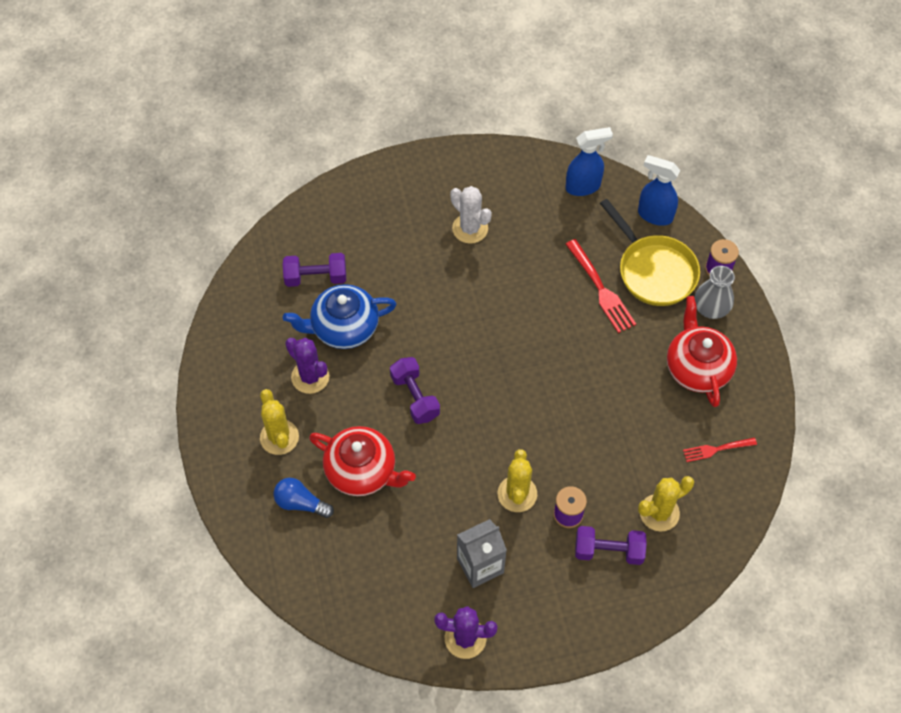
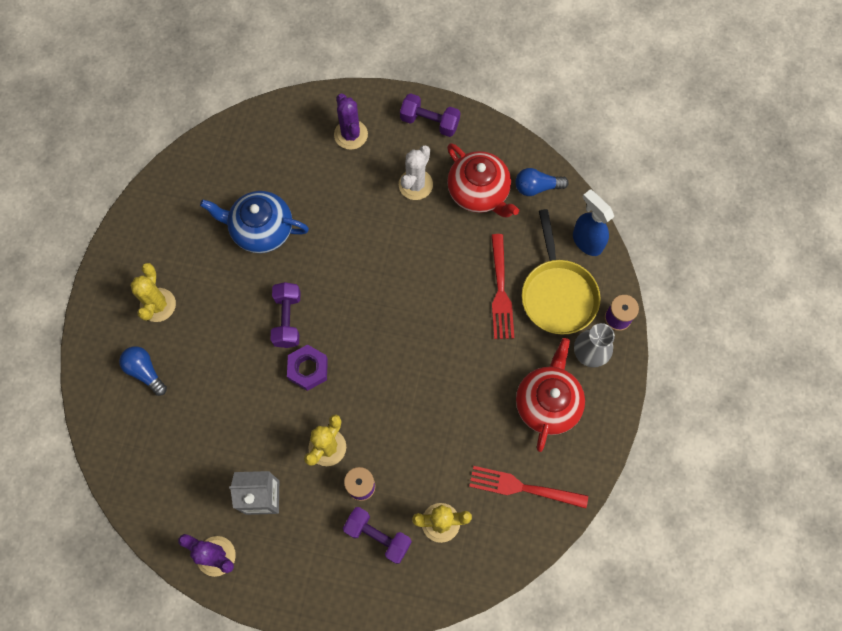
camera: 25 degrees right, 10 degrees up
purple dumbbell [283,253,346,287] -> purple dumbbell moved to [400,93,461,137]
purple cactus [285,338,330,394] -> purple cactus moved to [334,94,368,150]
red teapot [309,426,416,496] -> red teapot moved to [447,143,519,217]
white cactus [450,186,492,244] -> white cactus turned 45 degrees clockwise [399,145,433,200]
blue spray bottle [565,127,613,196] -> blue light bulb [515,168,569,196]
red fork [683,438,757,462] -> red fork [469,466,588,508], size x1.63
none -> purple nut [287,344,328,391]

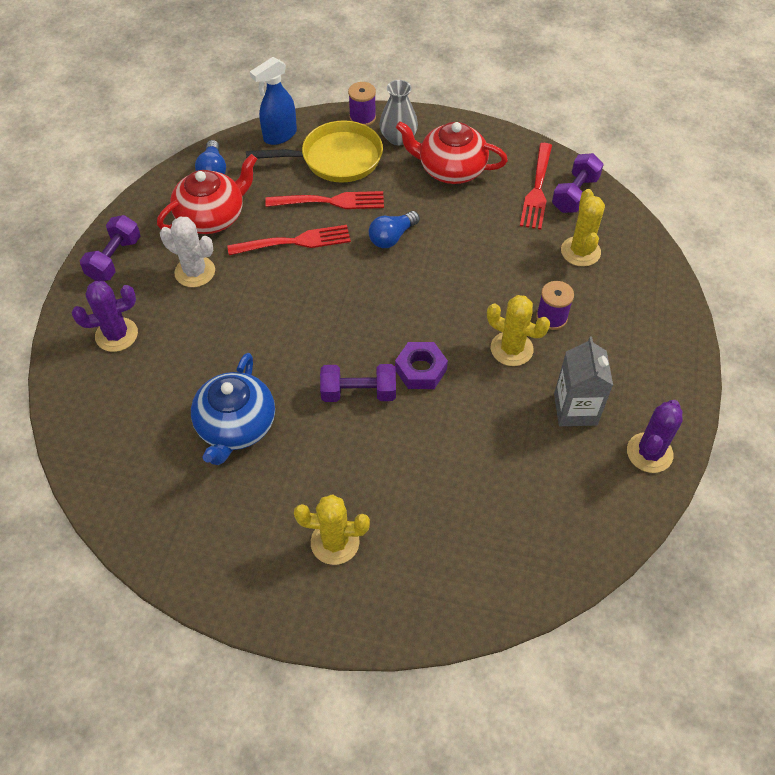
camera: 90 degrees left, 15 degrees down
blue light bulb [119,346,167,396] -> blue light bulb moved to [369,211,420,248]
purple dumbbell [343,507,412,564] -> purple dumbbell moved to [552,153,604,213]
none -> red fork [227,225,351,255]

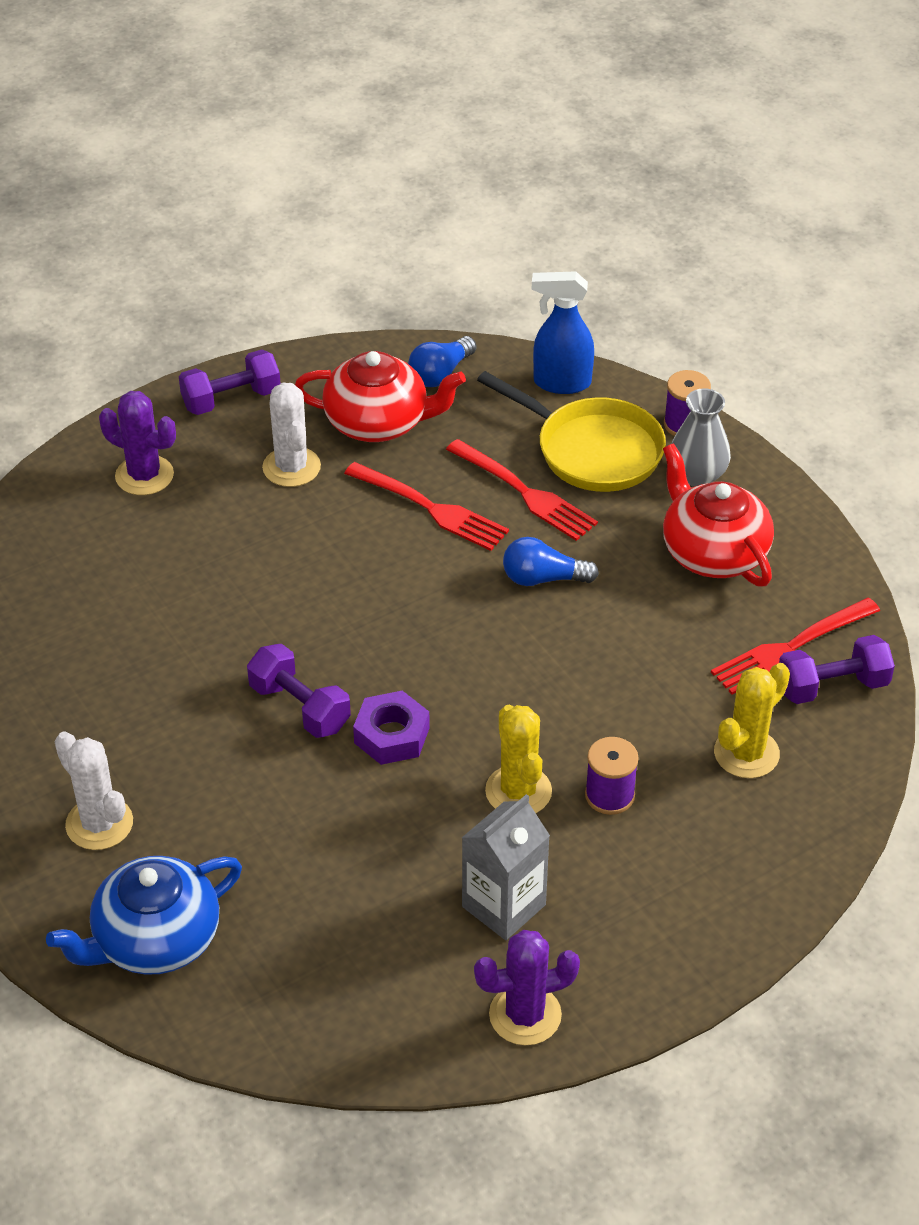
camera: 45 degrees right, 10 degrees down
blue teapot [191,353,275,465] -> blue teapot moved to [46,856,242,975]
yellow cactus [294,494,370,565] -> white cactus [55,731,133,850]

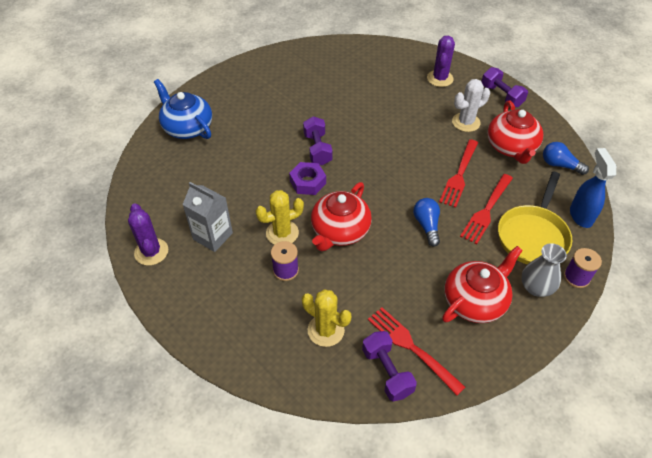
camera: 80 degrees right, 5 degrees up
white cactus [55,731,133,850] -> none
purple dumbbell [247,644,351,738] -> purple dumbbell turned 45 degrees counterclockwise [303,116,333,165]
none -> red teapot [311,182,372,252]

